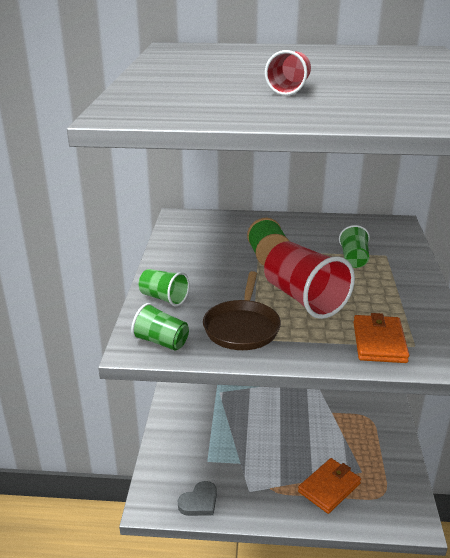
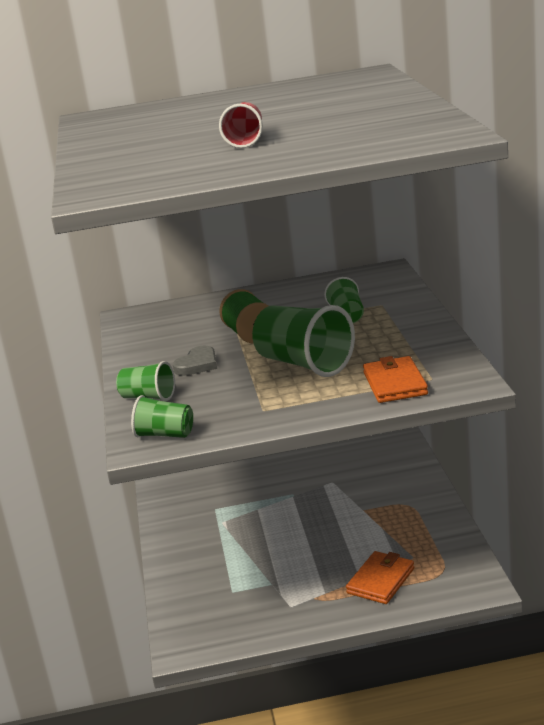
camera: 10 degrees left, 5 degrees down
grey heart [178,481,217,516] -> grey heart moved to [173,346,217,376]
brown pan [203,271,281,350] -> none
red cup [264,241,355,319] -> green cup [252,305,355,377]

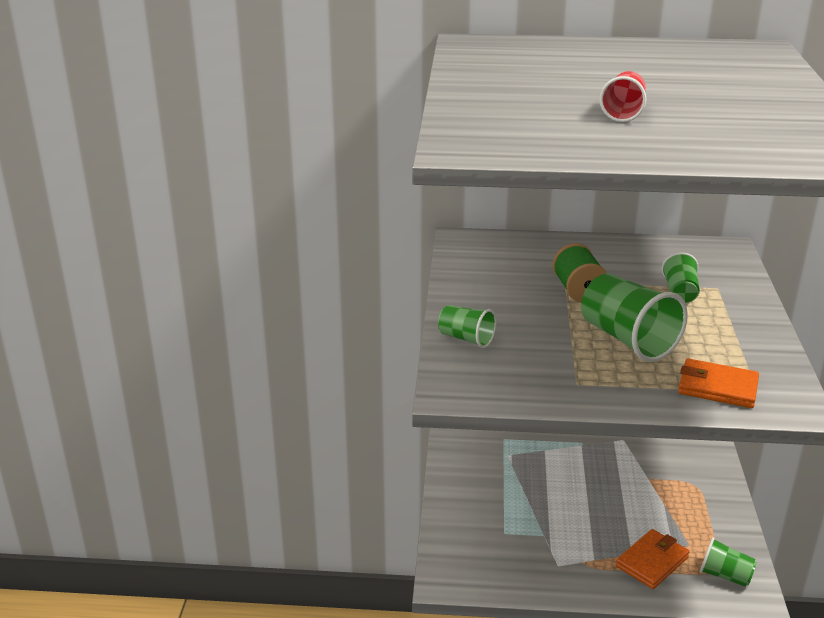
camera: 10 degrees right, 5 degrees up
green cup [131,395,193,438] -> green cup moved to [700,537,757,587]
grey heart [173,346,217,376] -> none
orange wallet [363,356,428,403] -> orange wallet turned 75 degrees counterclockwise [678,358,759,408]

